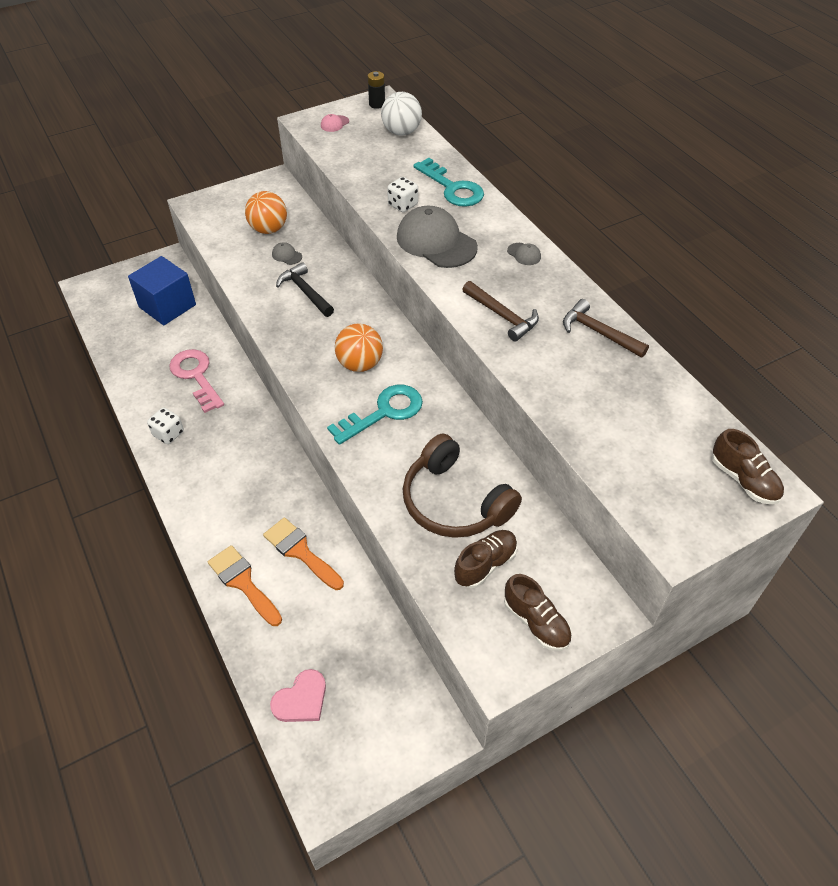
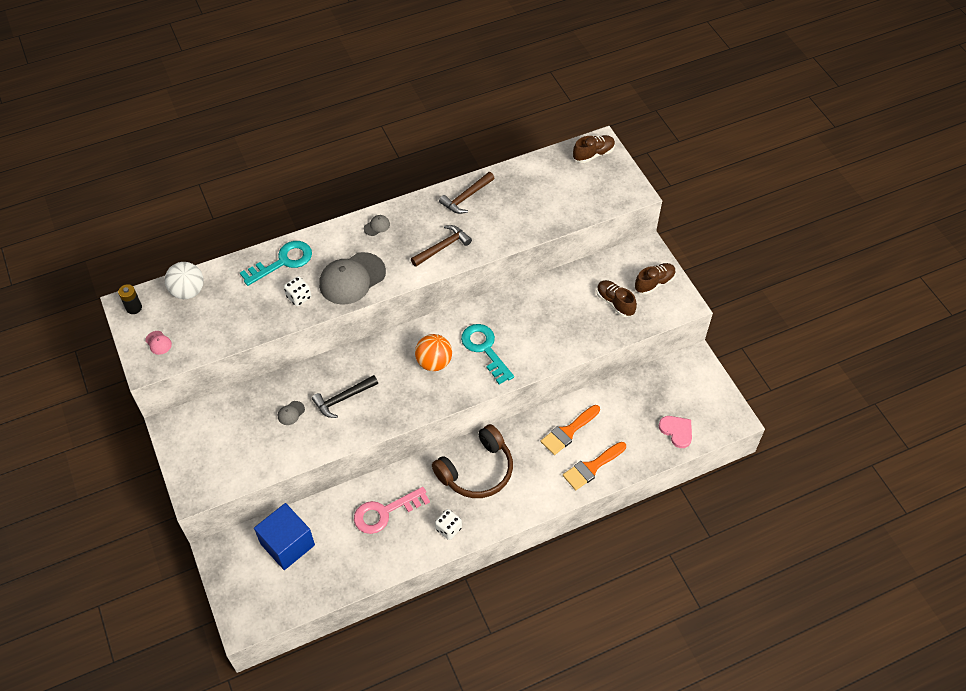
camera: 85 degrees left, 5 degrees up
orange ball [245,191,287,234] -> none
brown headphones [403,434,522,538] -> brown headphones moved to [432,424,513,498]

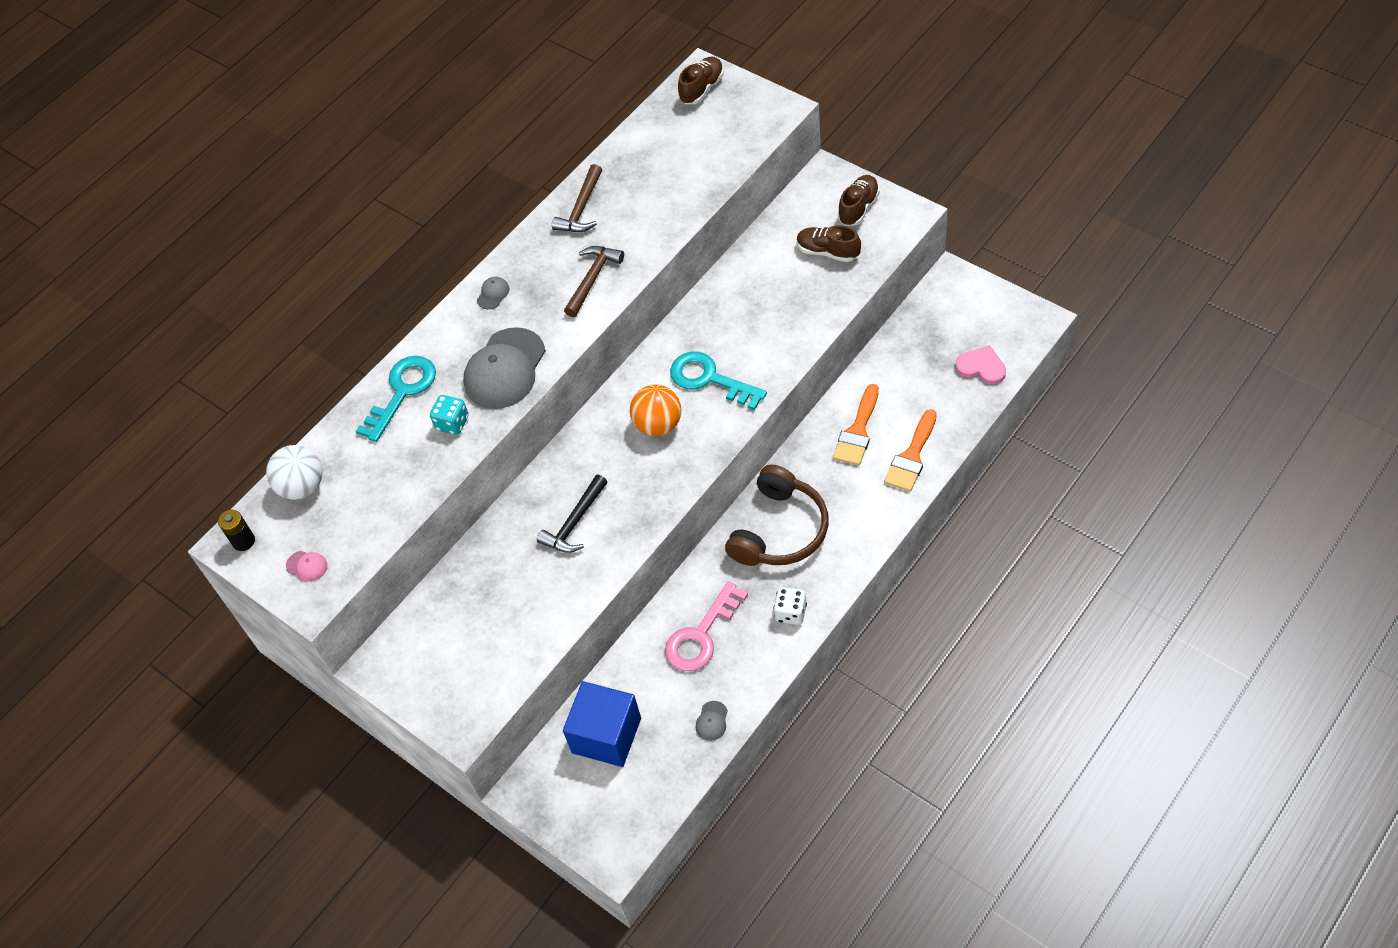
camera: 20 degrees left, 0 degrees up
grey cap [278,401,305,425] -> grey cap moved to [696,701,728,741]
white dice [284,276,311,306] -> turquoise dice [430,395,469,435]

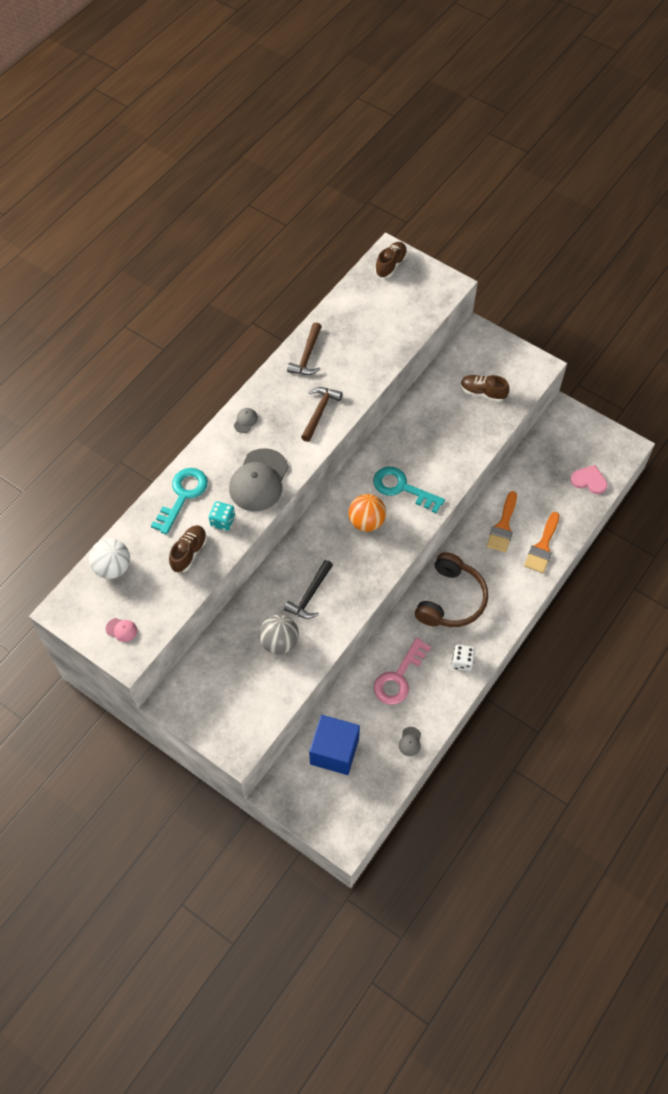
camera: 10 degrees left, 5 degrees up
black battery [218,510,255,551] -> none
brown shoe [838,175,880,226] -> brown shoe moved to [169,525,207,572]
none -> grey ball [259,615,299,655]

